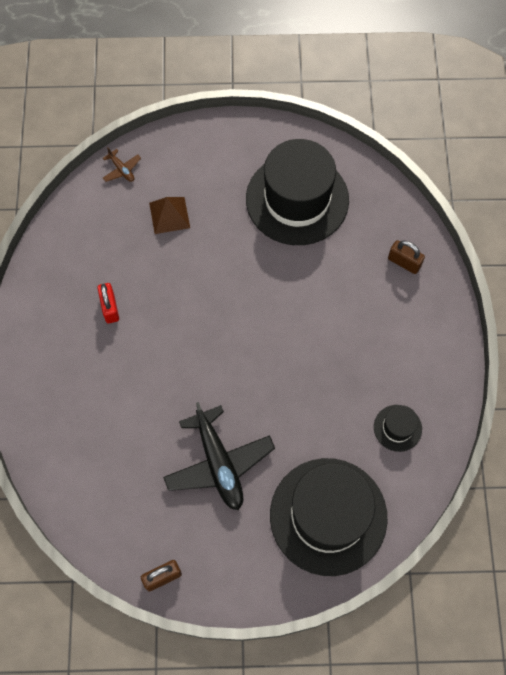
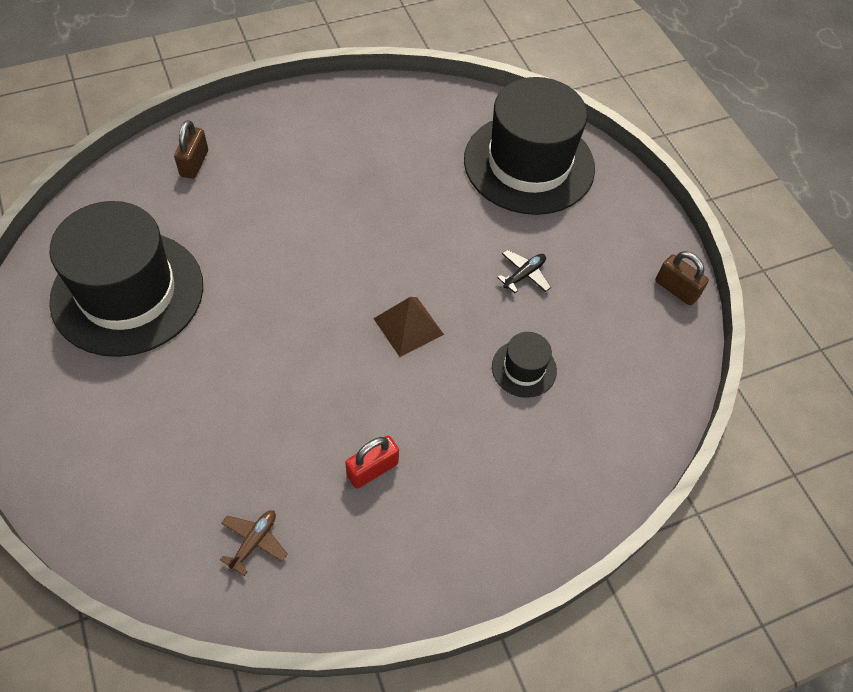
camera: 115 degrees left, 10 degrees down
brown plane [103,147,141,182] -> brown plane moved to [220,510,288,576]
brown pyramid [149,197,190,234] -> brown pyramid moved to [373,297,444,357]
black plane [163,402,275,510] -> black plane [497,250,551,293], size x0.43
black hat [374,405,422,452] -> black hat moved to [492,332,557,398]

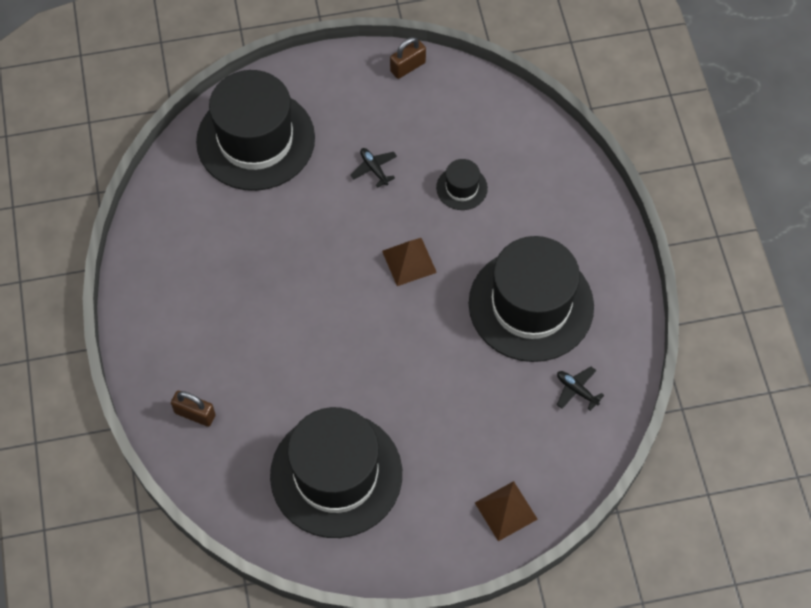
camera: 75 degrees left, 5 degrees up
brown plane [220,510,288,576] -> black plane [557,367,604,411]
red padlock [345,436,399,489] -> black hat [469,236,594,362]
none -> brown pyramid [475,481,538,541]

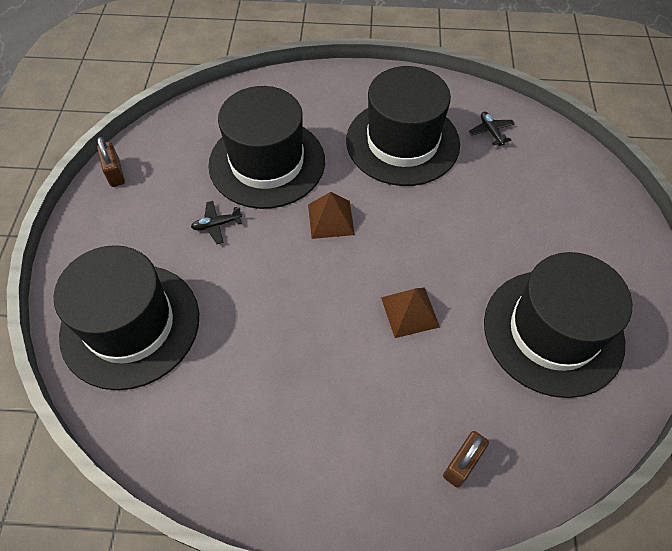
camera: 75 degrees left, 5 degrees down
black hat [436,159,488,210] -> black hat [208,86,325,209], size x2.35
brown pyramid [475,481,538,541] -> brown pyramid moved to [381,287,440,338]
black plane [557,367,604,411] -> black plane turned 105 degrees clockwise [469,111,515,146]

